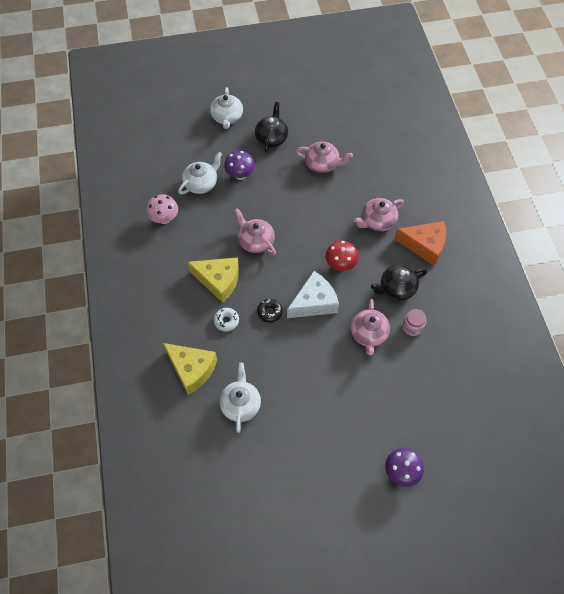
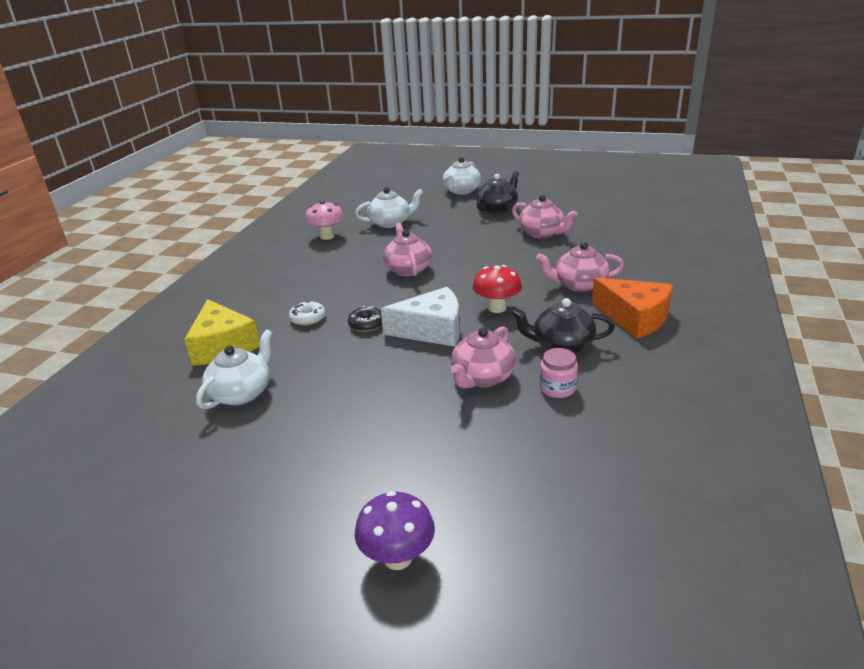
camera: 30 degrees right, 30 degrees down
yellow cheese [187,257,239,303] -> none
purple mushroom [224,151,255,180] -> none

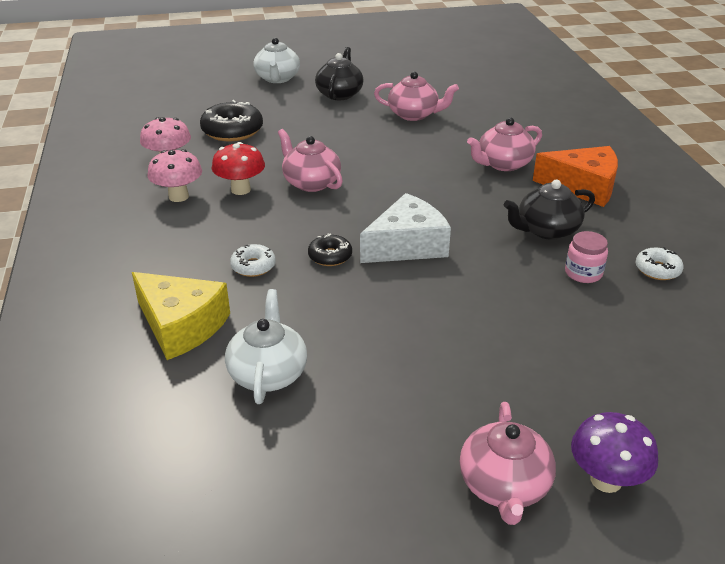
camera: 30 degrees left, 5 degrees up
white teapot [355,187,424,228] -> black donut [200,100,263,141]
pink teapot [451,326,516,389] -> pink teapot moved to [460,402,556,525]
red mushroom [473,265,522,313] -> red mushroom moved to [212,142,265,195]
none -> pink mushroom [148,149,202,202]
none -> white donut [636,247,683,280]

